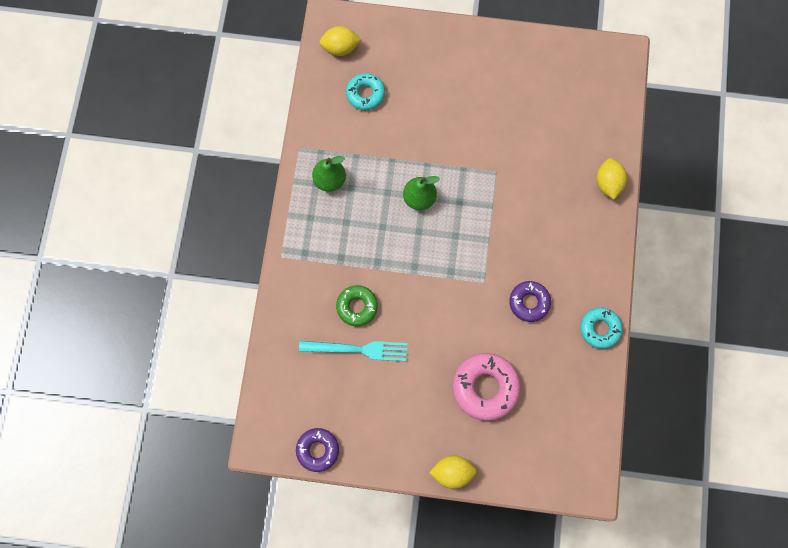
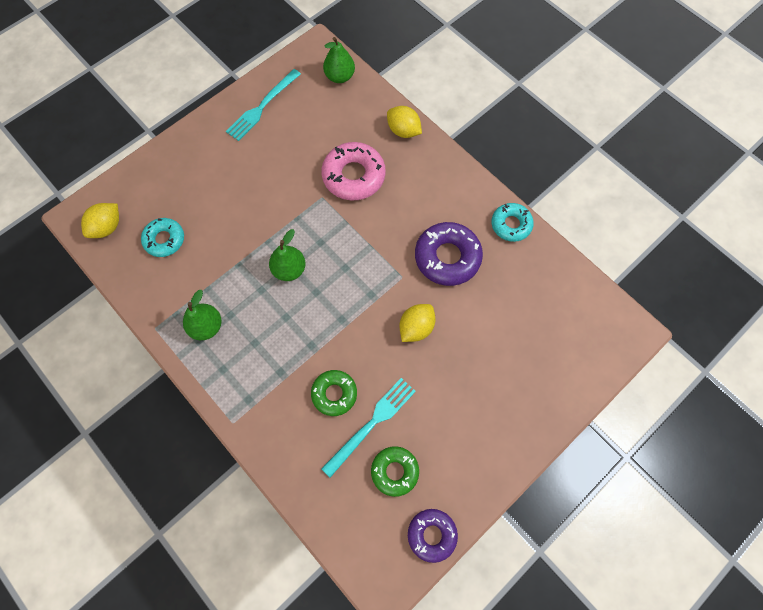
camera: 50 degrees left, 5 degrees down
yellow lemon [429,455,477,489] -> yellow lemon moved to [399,304,435,342]
pink donut [453,353,521,421] -> pink donut moved to [321,142,386,200]
purple donut [509,281,551,322] -> purple donut [415,222,483,286], size x1.58
none -> turquoise fork [226,69,301,141]
none -> green pear [323,37,355,83]
none -> green donut [371,446,419,497]

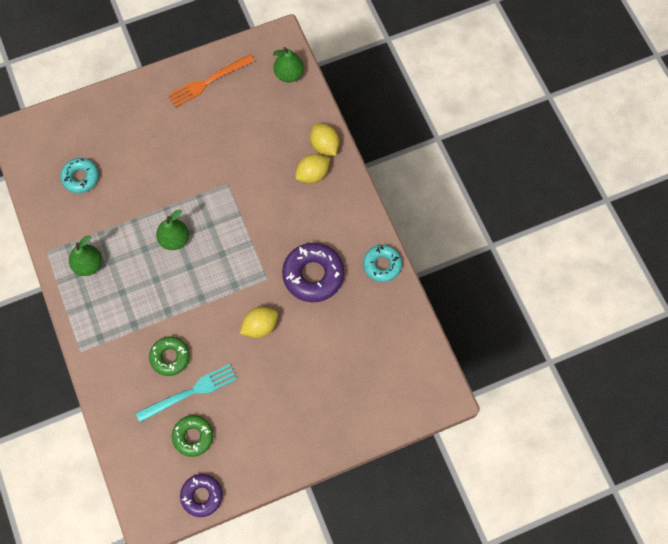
camera: 20 degrees right, 0 degrees up
yellow lemon [81,203,119,238] -> yellow lemon moved to [295,154,330,184]
turquoise fork [226,69,301,141] -> orange fork [168,54,255,108]
pink donut [321,142,386,200] -> none

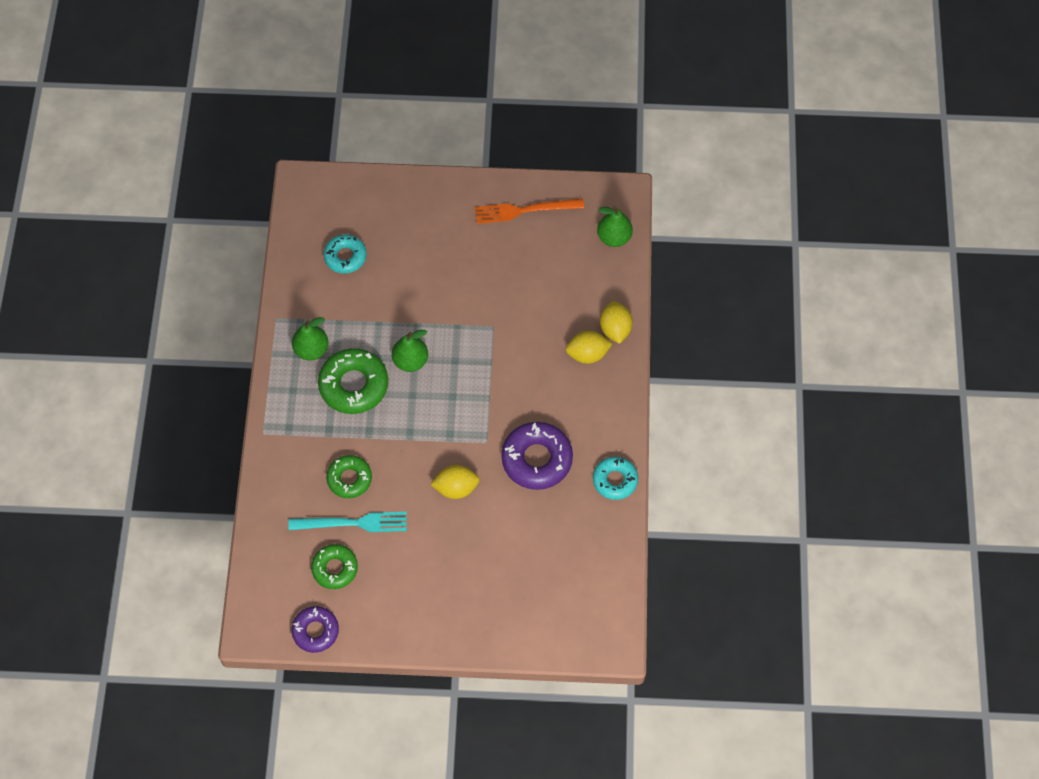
camera: 25 degrees right, 5 degrees down
none -> green donut [318,348,388,414]

